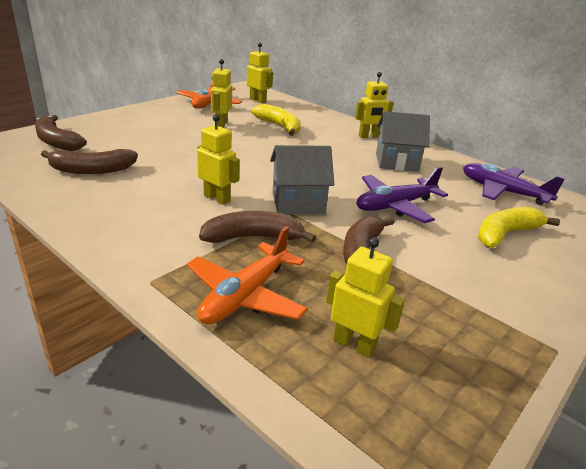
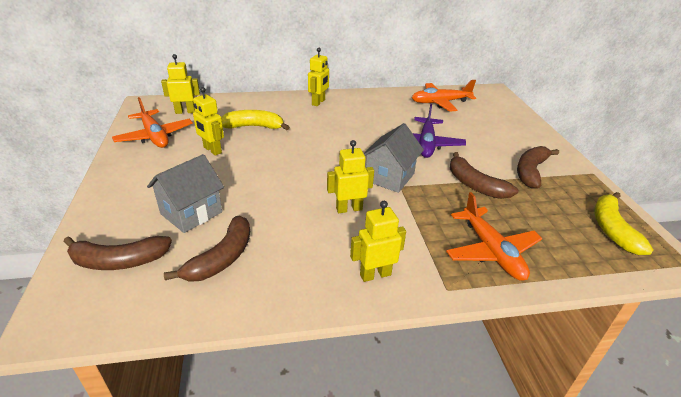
camera: 50 degrees left, 5 degrees up
brown banana [199,211,316,243] -> brown banana moved to [517,146,559,188]
yellow robot [326,237,405,358] -> yellow robot moved to [350,201,406,282]
grey house [376,111,430,172] -> grey house moved to [147,154,224,233]
purple plane [463,163,565,205] -> orange plane [412,80,476,112]
yellow banana [478,207,560,248] -> yellow banana moved to [594,192,653,255]

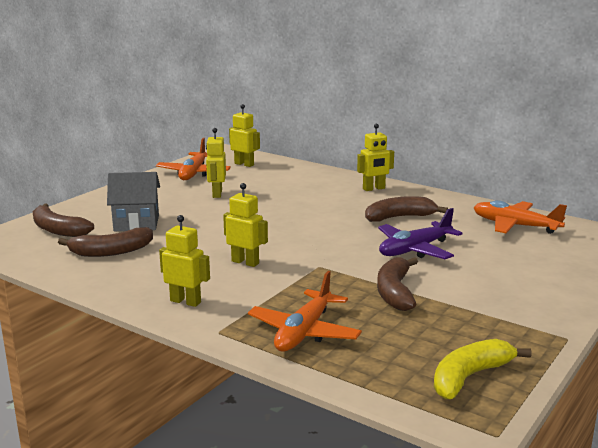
camera: 45 degrees right, 15 degrees down
yellow banana [221,110,289,130] -> none
grey house [364,123,424,193] -> none
brown banana [517,146,559,188] -> brown banana moved to [365,196,448,222]

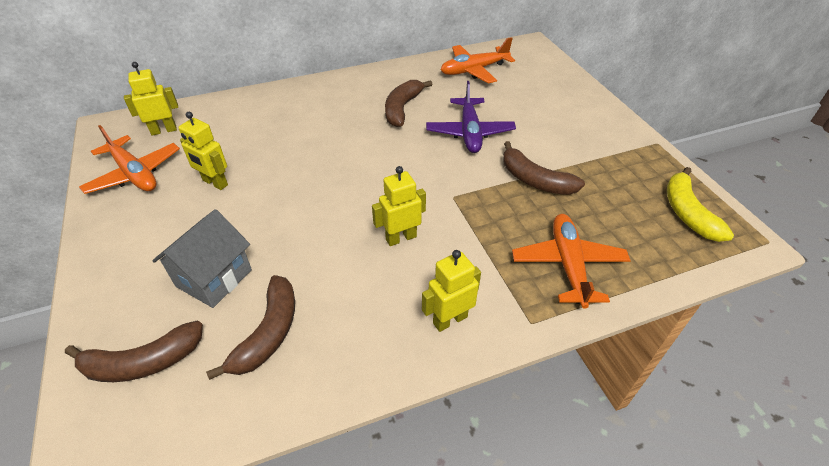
camera: 55 degrees left, 25 degrees up
orange plane [248,271,362,351] -> orange plane turned 150 degrees counterclockwise [512,214,631,309]
yellow robot [357,124,394,191] -> none

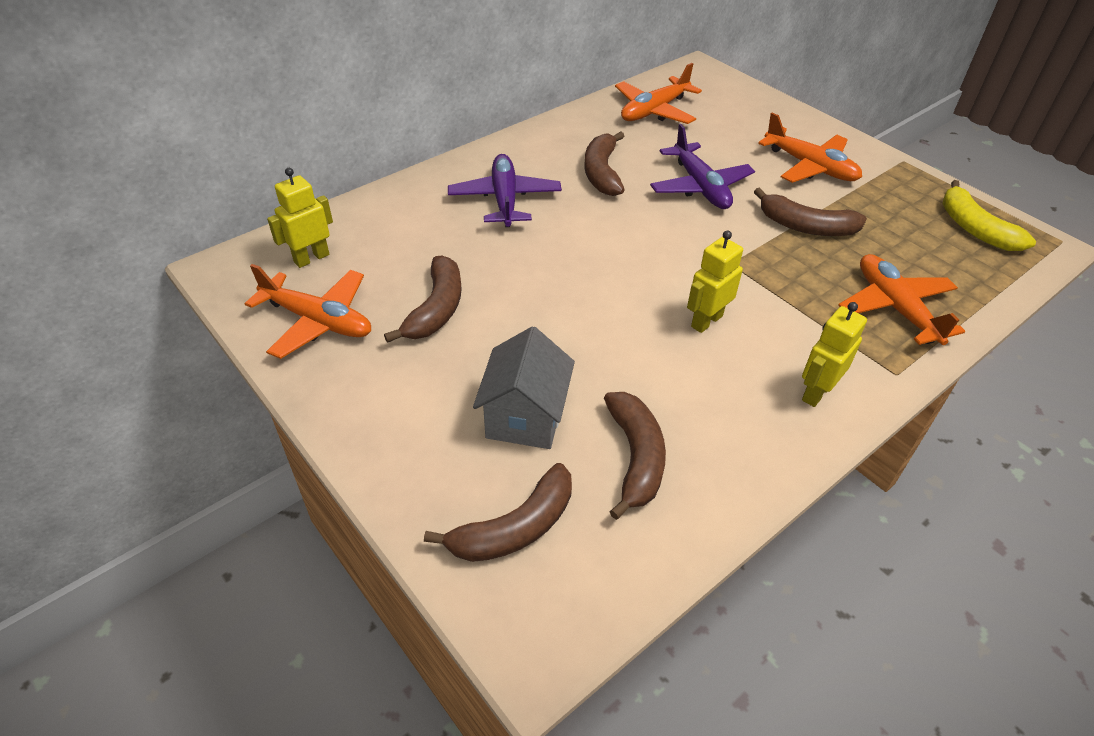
camera: 20 degrees left, 0 degrees up
yellow robot [178,112,228,190] -> brown banana [384,256,462,343]
none -> purple plane [448,154,562,227]
none -> orange plane [758,113,862,183]

